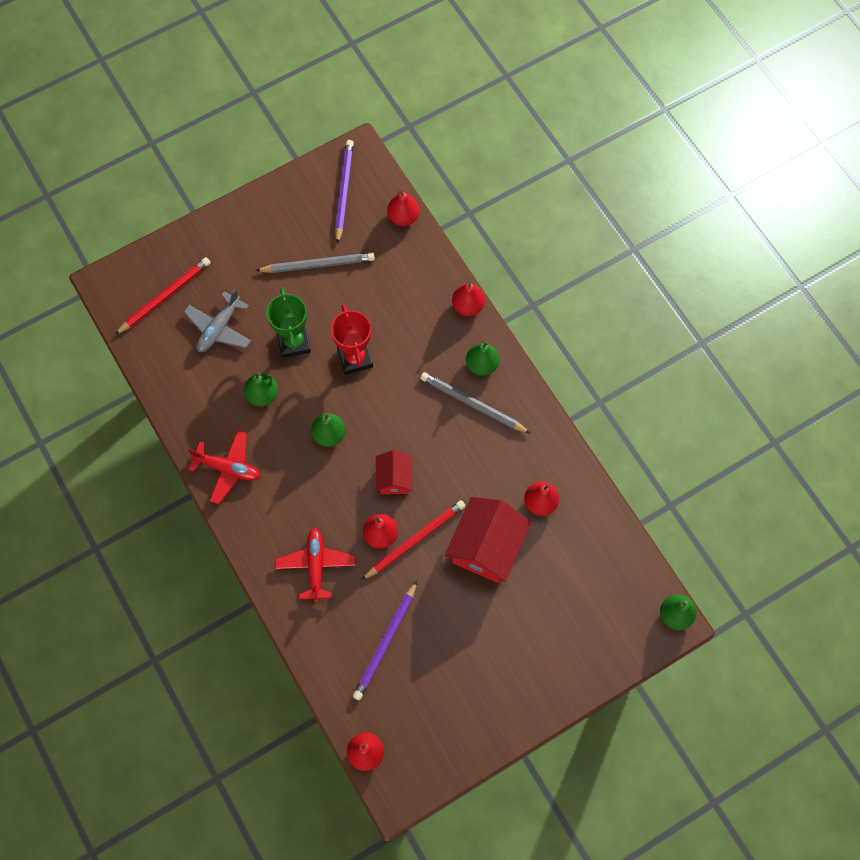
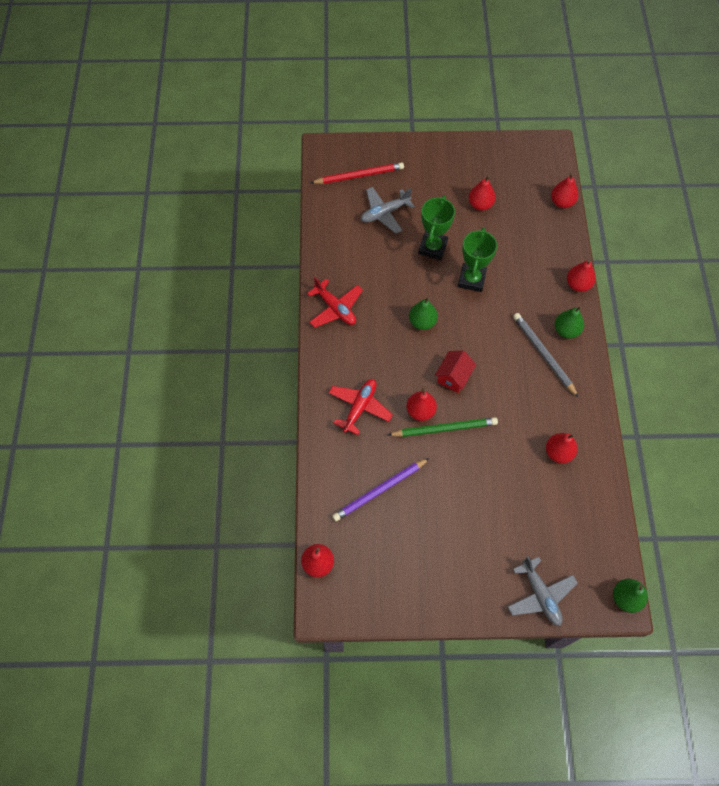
camera: 30 degrees right, 5 degrees down
green pear [244,372,278,406] -> none
grey pencil [255,253,375,273] -> red pear [469,175,496,211]
red trophy [331,304,373,375] -> green trophy [458,228,497,292]
purple pencil [335,140,354,244] -> none
red pencil [361,500,465,580] -> green pencil [388,417,498,437]
red house [445,497,531,583] -> none
none -> grey plane [508,556,578,626]

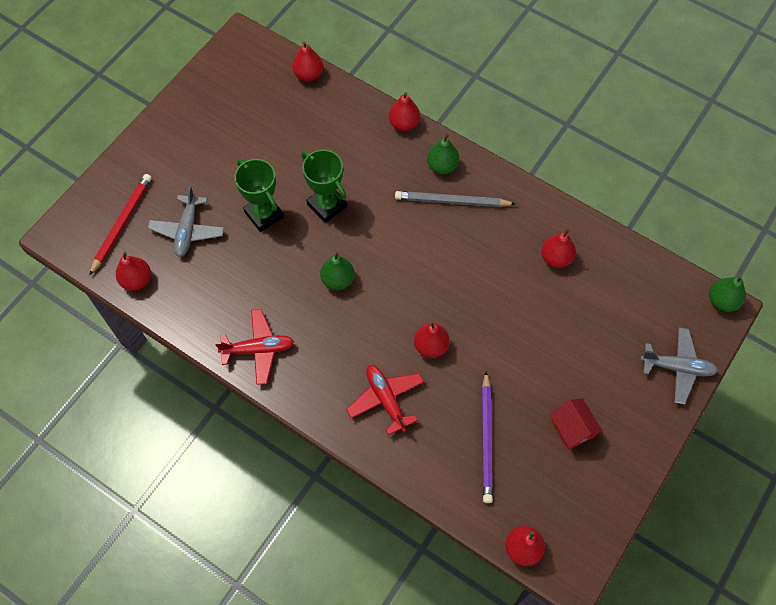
camera: 55 degrees left, 0 degrees up
green pencil [388,417,498,437] -> none
red house [435,351,476,393] -> red house moved to [550,398,603,450]
red pear [469,175,496,211] -> red pear moved to [116,251,151,291]

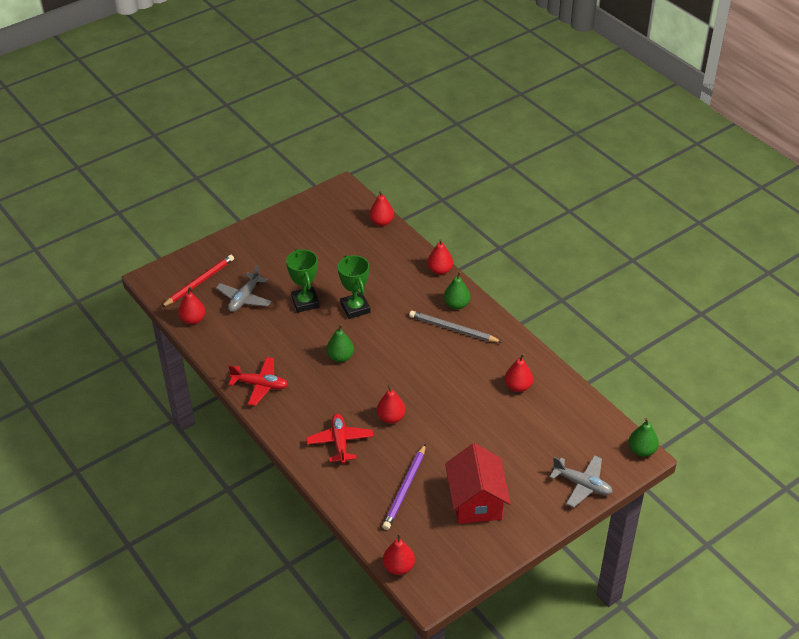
camera: 20 degrees right, 20 degrees down
red house [550,398,603,450] -> red house [445,443,511,524], size x1.76

